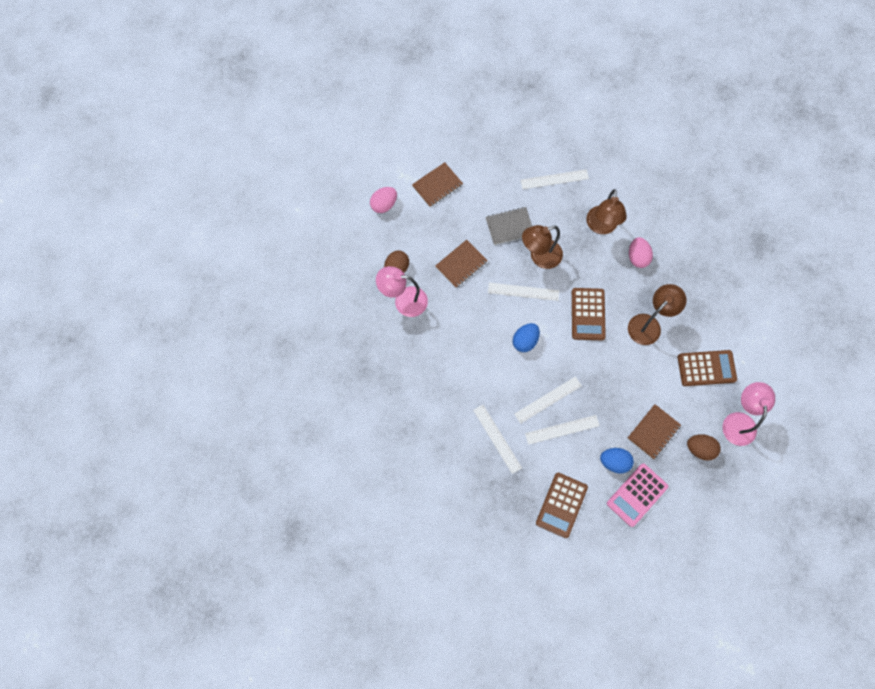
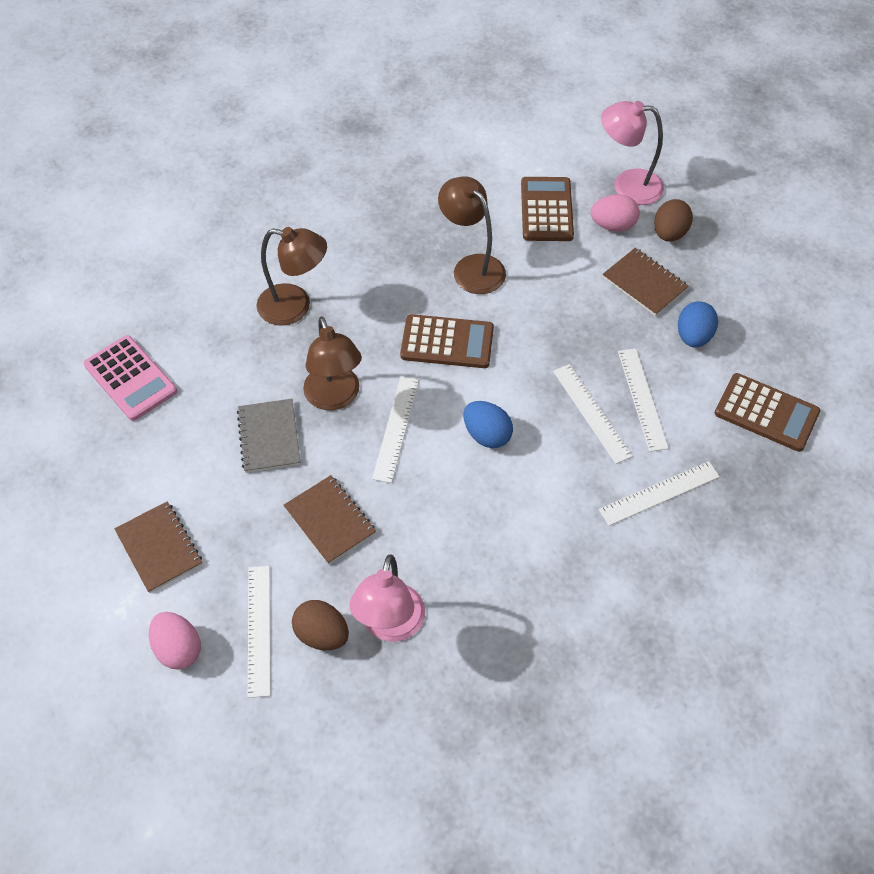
camera: 85 degrees left, 15 degrees down
white ruler [520,169,589,189] -> white ruler moved to [248,566,271,698]
pink calculator [607,463,668,527] -> pink calculator moved to [84,335,177,421]
pink egg [629,237,653,268] -> pink egg moved to [591,194,640,232]

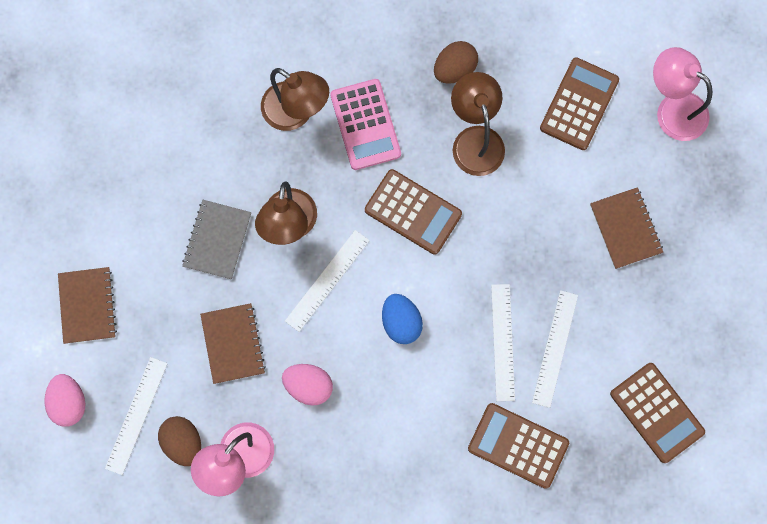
camera: 25 degrees right, 20 degrees up
pink calculator [84,335,177,421] -> pink calculator moved to [330,79,401,170]
pink egg [591,194,640,232] -> pink egg moved to [282,364,333,406]
white ruler [599,461,720,526] -> brown calculator [468,403,569,489]
brown egg [654,199,693,242] -> brown egg moved to [434,41,478,84]
blue egg [678,301,718,348] -> none

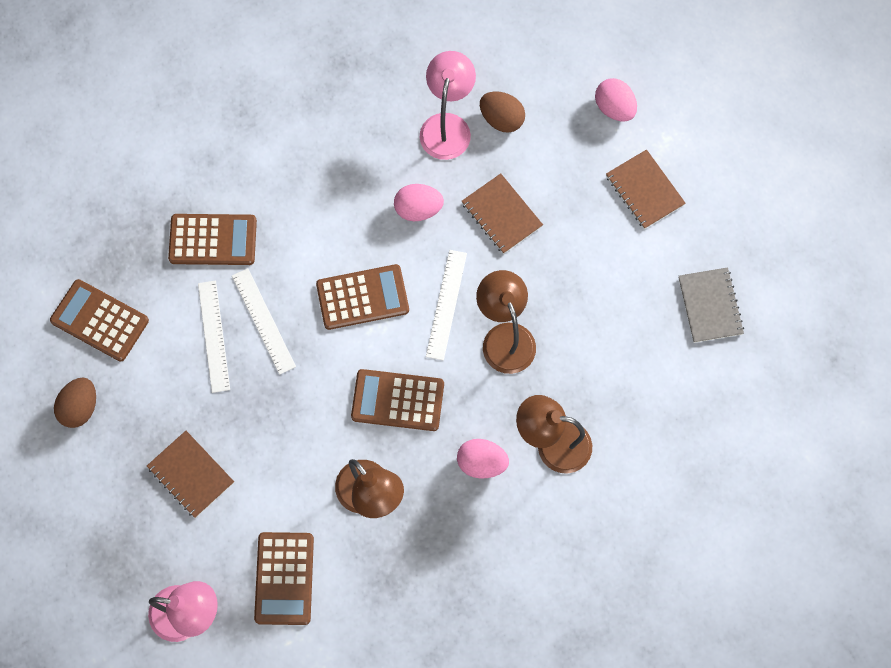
camera: 155 degrees right, 5 degrees down
white ruler [105,357,168,475] -> none
grey notebook [182,200,251,280] -> grey notebook moved to [678,267,744,343]
pink calculator [330,79,401,170] -> pink egg [457,439,509,478]
blue egg [382,294,423,344] -> brown calculator [316,264,409,330]
brown egg [434,41,478,84] -> brown egg moved to [54,378,96,428]

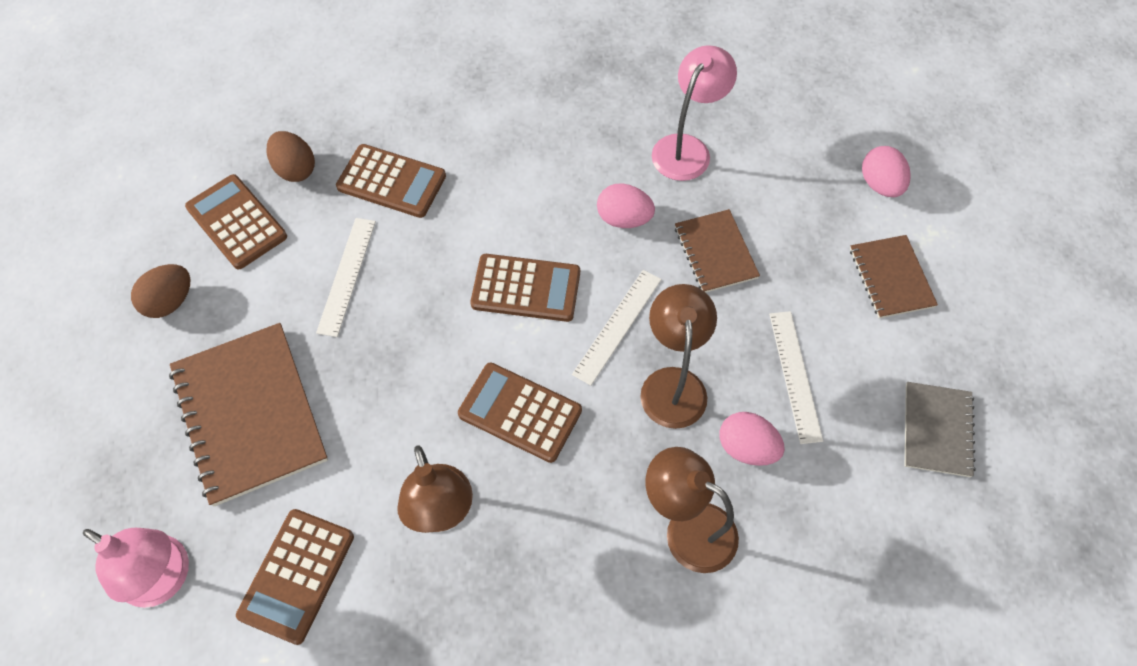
camera: 20 degrees right, 10 degrees down
brown notebook [147,431,234,518] -> brown notebook [169,323,328,507], size x1.79
white ruler [232,268,296,375] -> white ruler moved to [769,311,823,444]
pink egg [457,439,509,478] -> pink egg moved to [720,412,785,466]
brown egg [480,92,525,133] -> brown egg moved to [266,131,315,182]

